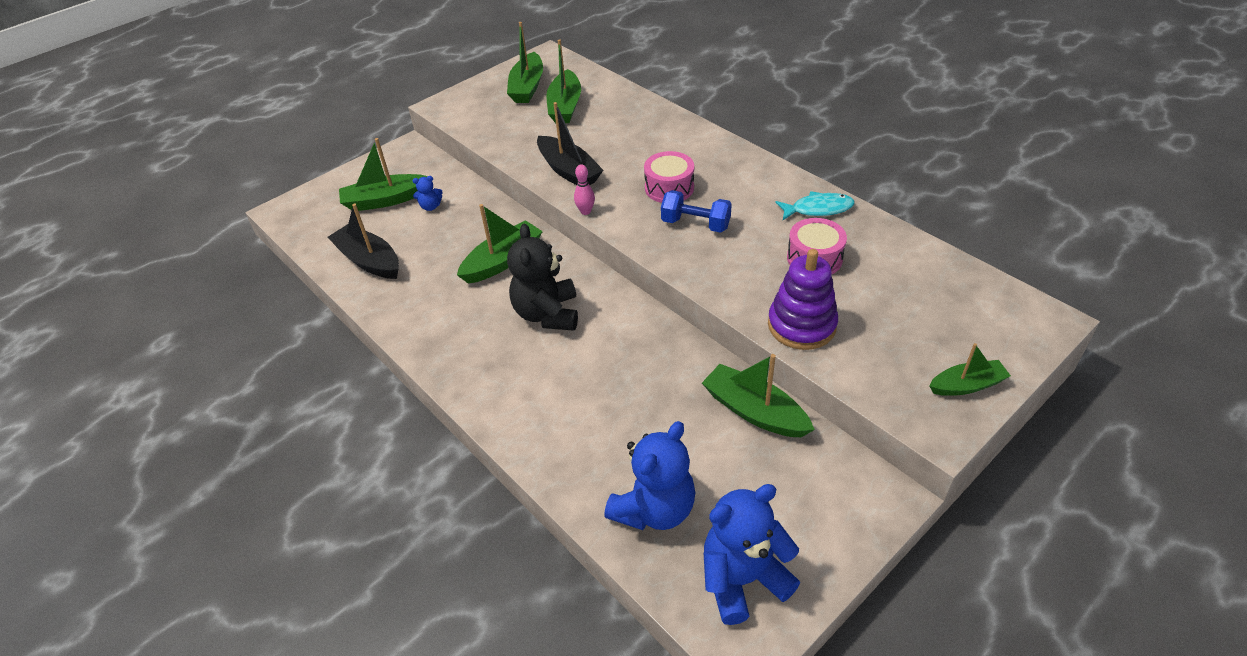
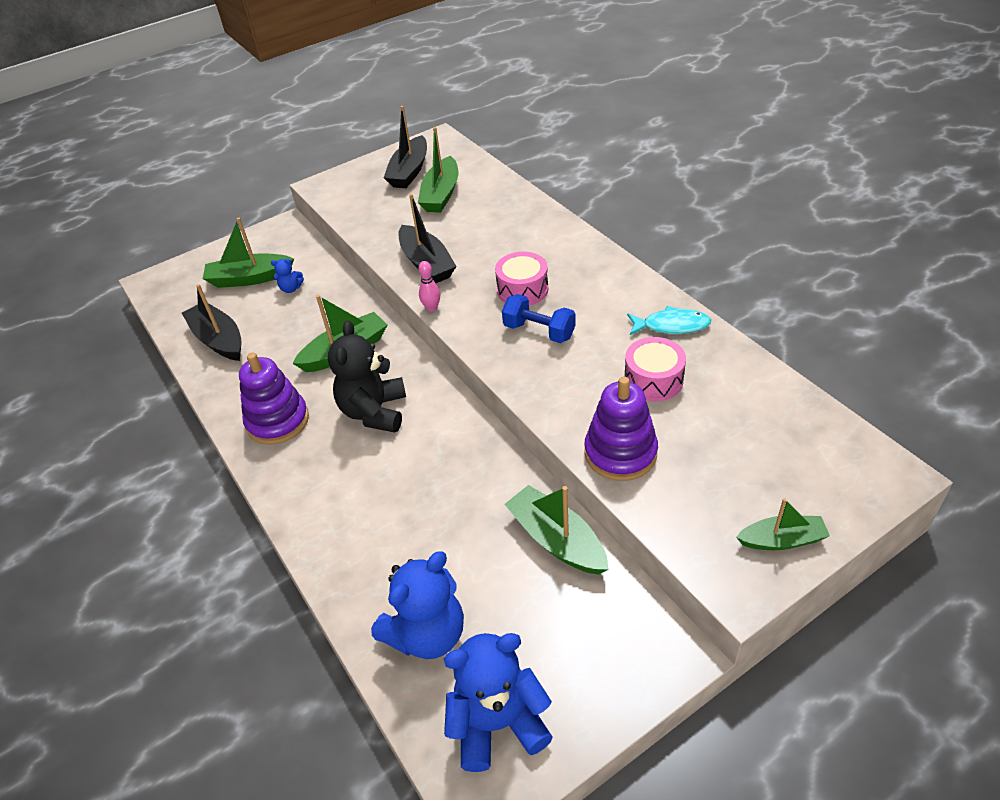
camera: 10 degrees right, 0 degrees up
green boat [507,22,543,103] -> black boat [384,106,427,188]
none -> purple stacking toy [239,353,309,445]

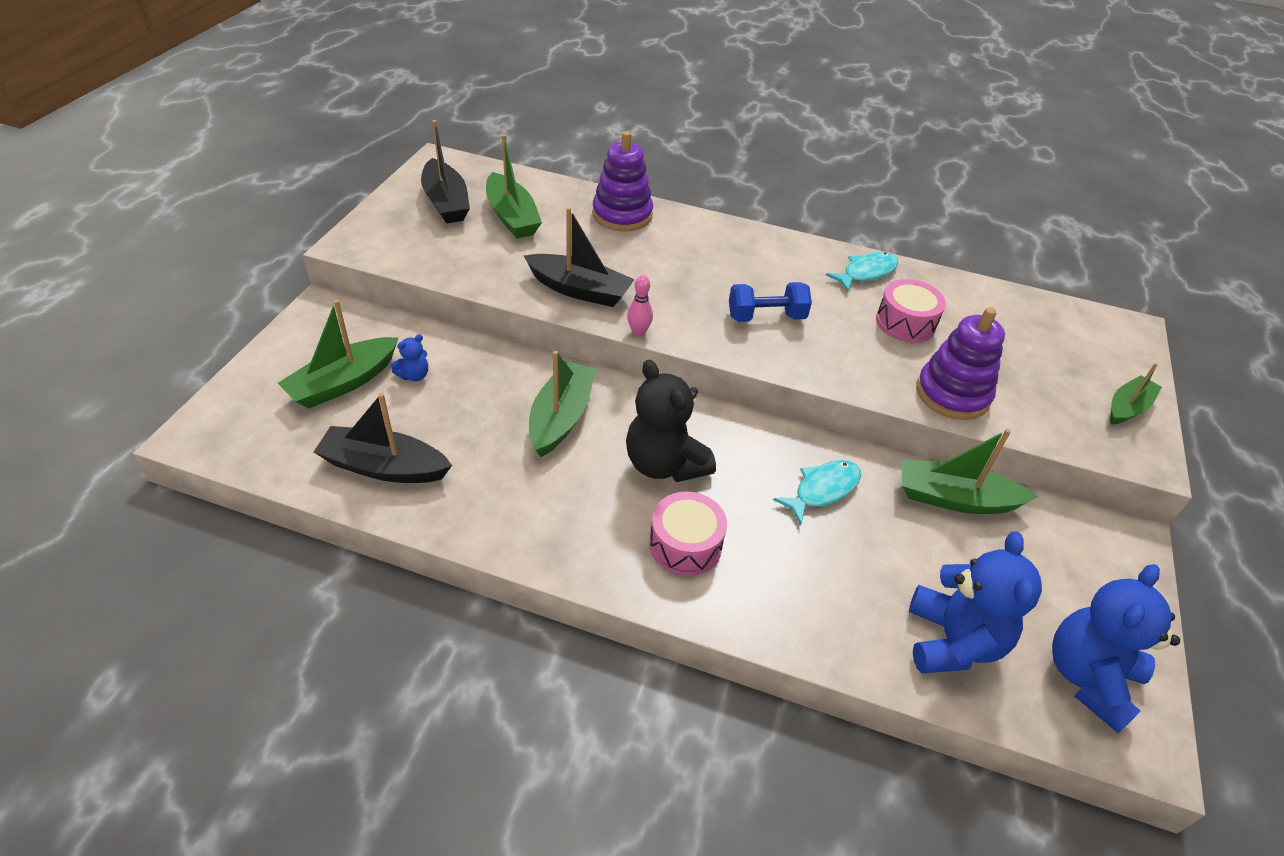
camera: 45 degrees left, 0 degrees up
purple stacking toy [239,353,309,445] -> purple stacking toy moved to [592,131,653,231]
pink drum [495,252,548,306] -> pink drum moved to [649,492,727,576]
none -> turquoise fish [773,460,861,525]

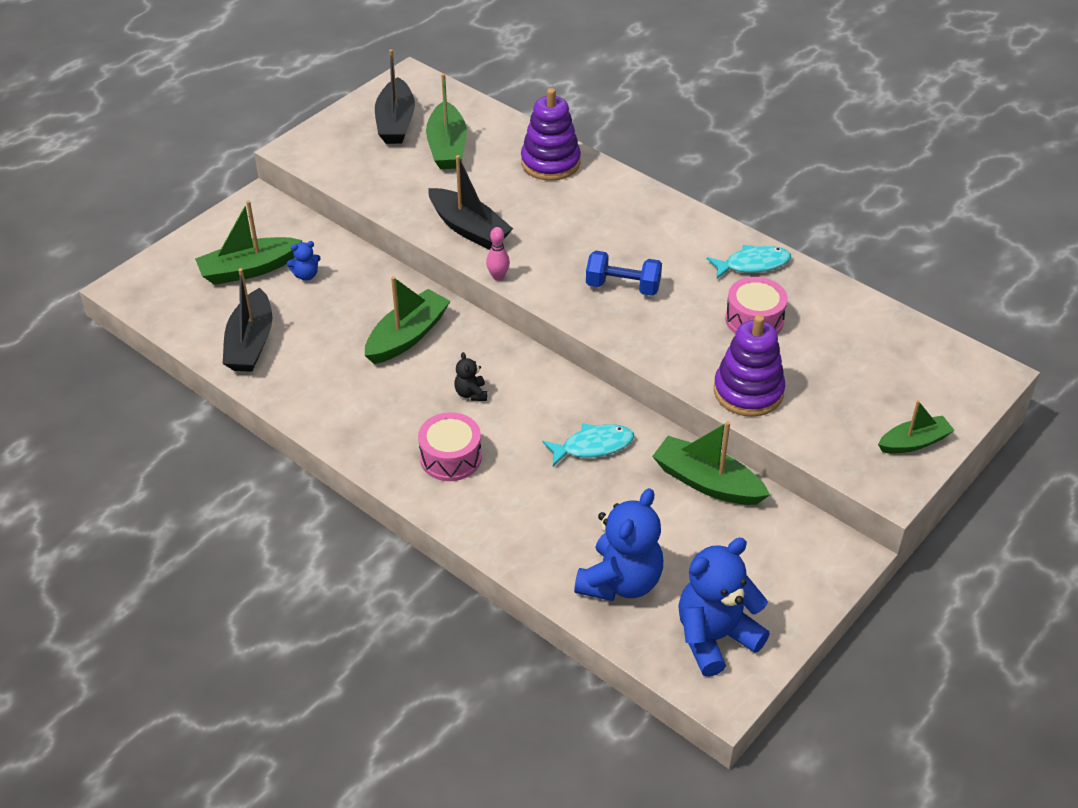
camera: 25 degrees right, 0 degrees up
black boat [314,393,452,483] -> black boat turned 120 degrees counterclockwise [222,268,272,372]
black teddy bear [626,360,716,482] -> black teddy bear [454,352,487,401], size x0.45

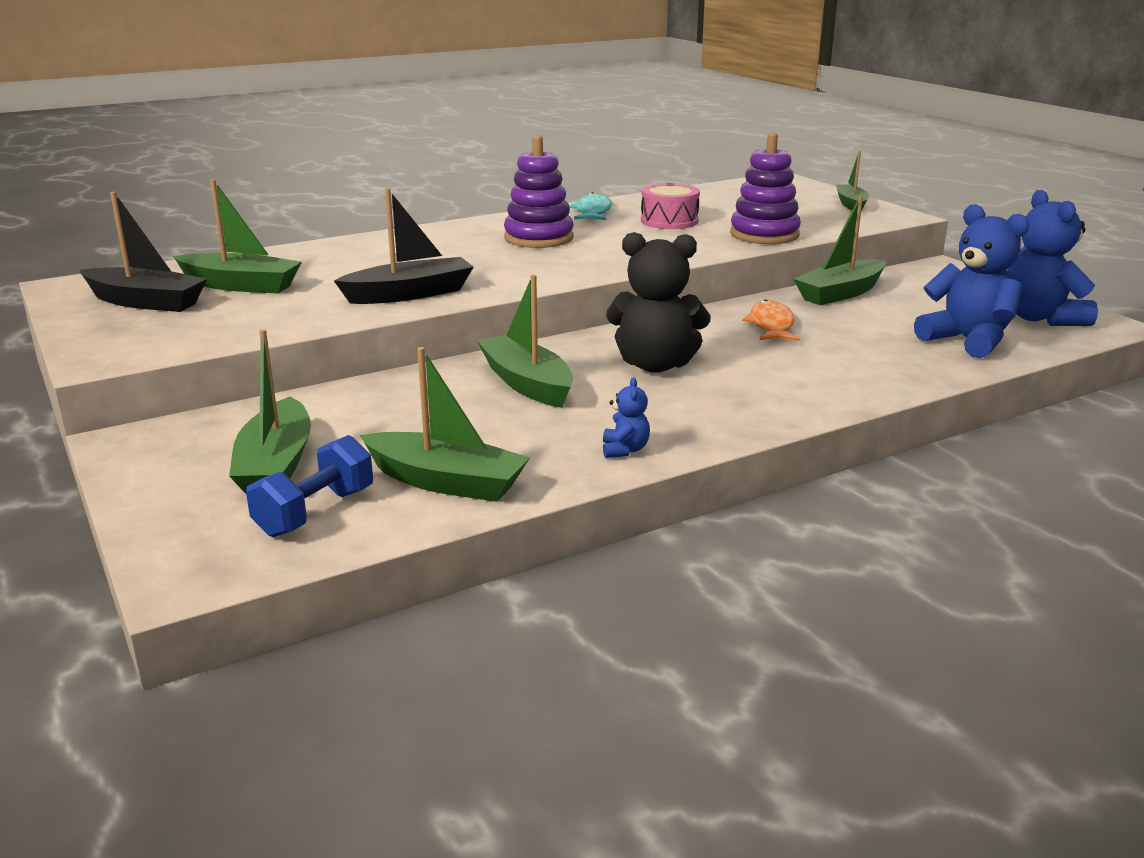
camera: 70 degrees left, 20 degrees down
black boat [222,268,272,372] -> green boat [360,347,530,502]
blue teddy bear [287,241,321,281] -> blue teddy bear moved to [603,378,650,458]
pink drum [418,412,482,481] -> none
black teddy bear [454,352,487,401] -> black teddy bear [606,232,711,373], size x2.24
pink bowling pin [486,227,510,281] -> none
purple stacking toy [521,88,581,181] -> purple stacking toy moved to [504,135,574,248]
turquoise fish [542,424,634,466] -> orange fish [742,299,800,341]
blue dumbbell [586,251,662,296] -> blue dumbbell moved to [246,435,373,537]

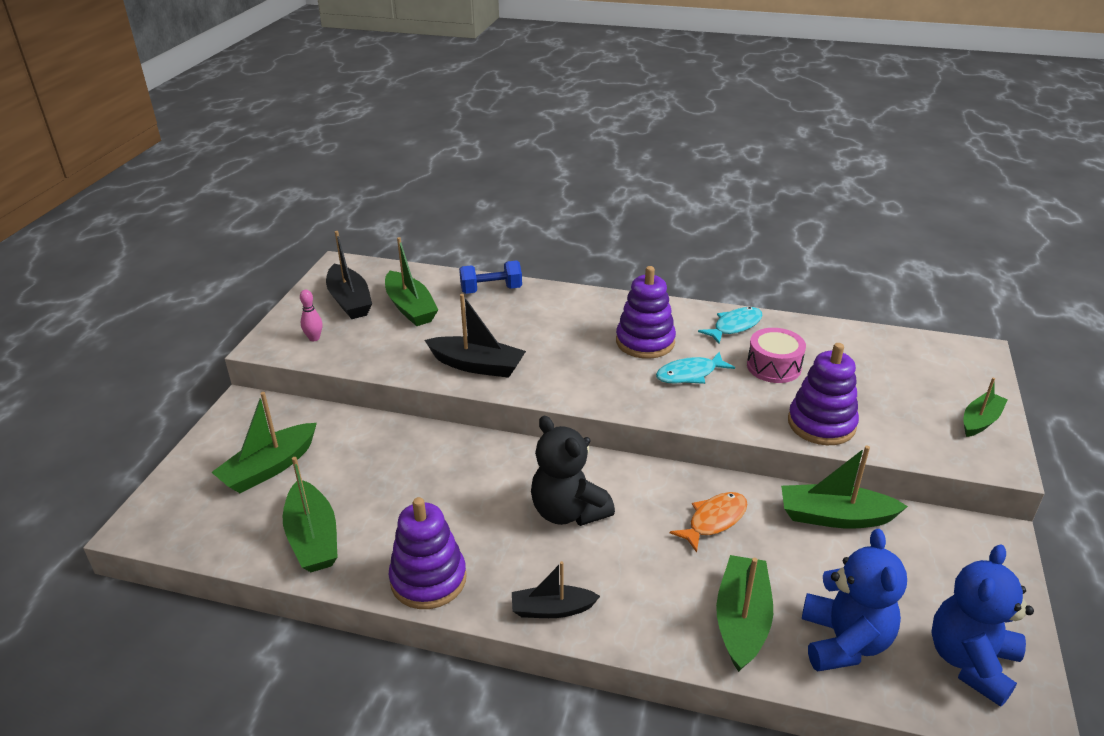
camera: 45 degrees right, 10 degrees up
blue dumbbell [246,435,373,537] -> blue dumbbell moved to [459,260,522,294]
green boat [477,275,574,408] -> green boat moved to [716,555,773,672]
blue teddy bear [603,378,650,458] -> purple stacking toy [389,497,467,609]
none -> pink bowling pin [300,290,322,341]
none -> black boat [512,561,600,618]
none -> turquoise fish [656,352,735,384]

